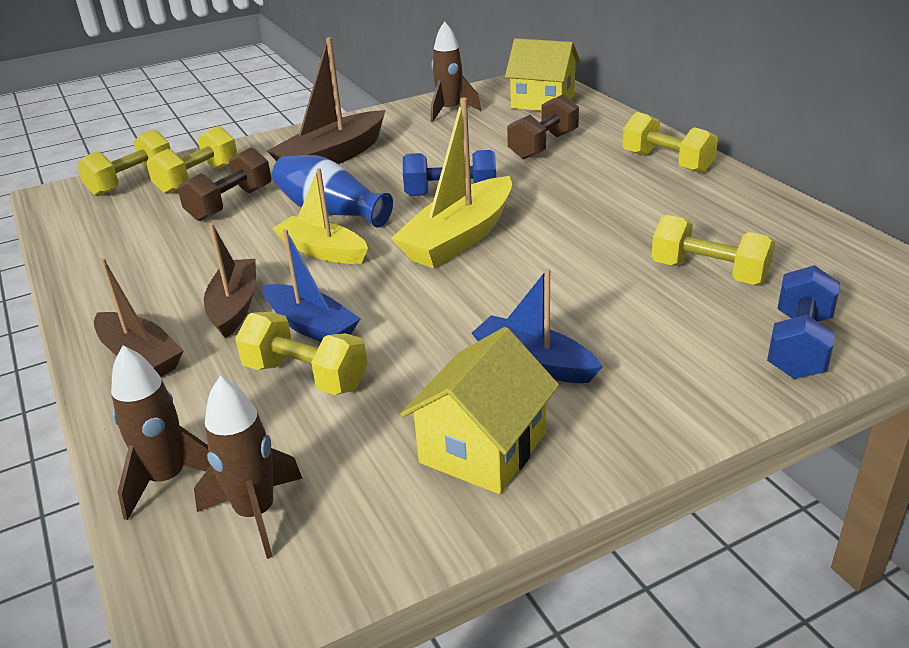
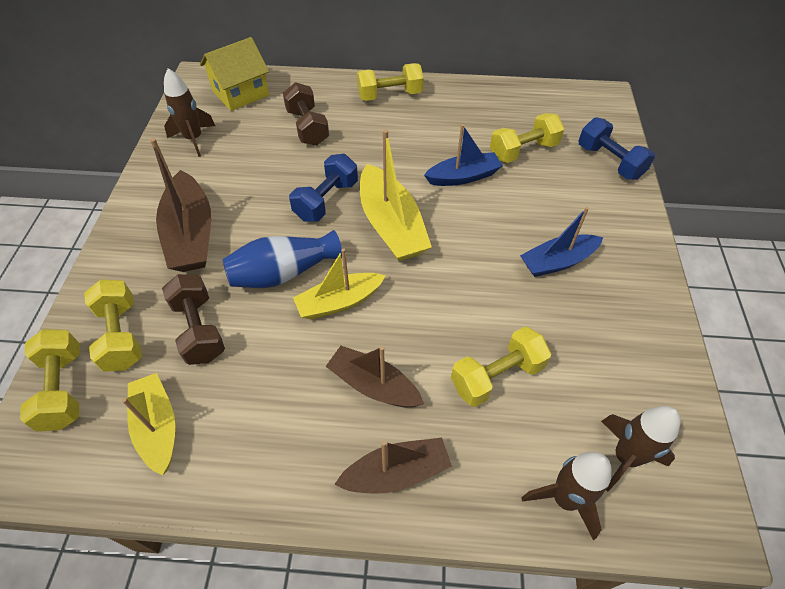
camera: 60 degrees left, 20 degrees up
blue boat [263,229,361,342] -> blue boat moved to [424,124,503,186]
yellow house [400,327,559,494] -> none
none -> yellow boat [122,373,175,475]

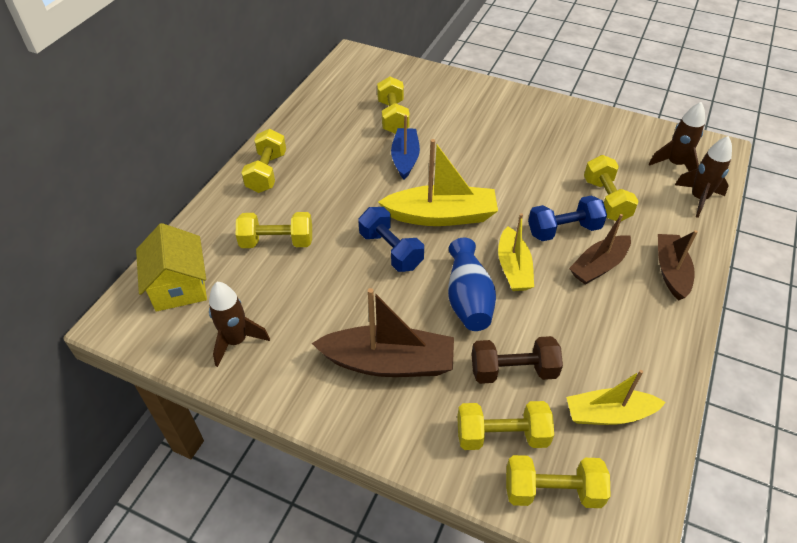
camera: 70 degrees left, 5 degrees down
brown dumbbell [283,82,329,146] -> yellow dumbbell [236,212,312,248]
blue boat [520,207,603,277] -> none
blue dumbbell [578,117,655,180] -> blue dumbbell moved to [528,195,607,241]

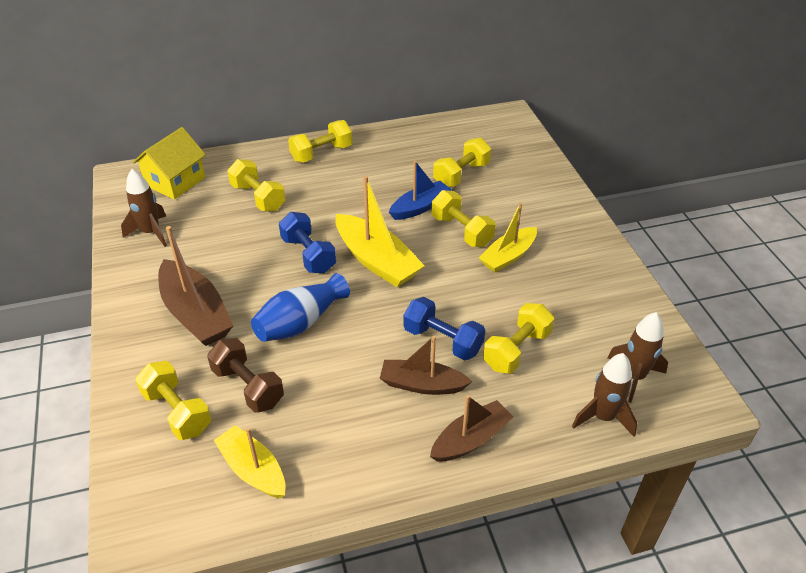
camera: 50 degrees right, 5 degrees down
blue dumbbell [358,207,424,272] -> blue dumbbell turned 45 degrees counterclockwise [279,212,336,273]
yellow boat [498,213,534,291] -> yellow boat moved to [479,202,537,273]
yellow dumbbell [506,455,611,508] -> yellow dumbbell moved to [432,190,495,247]

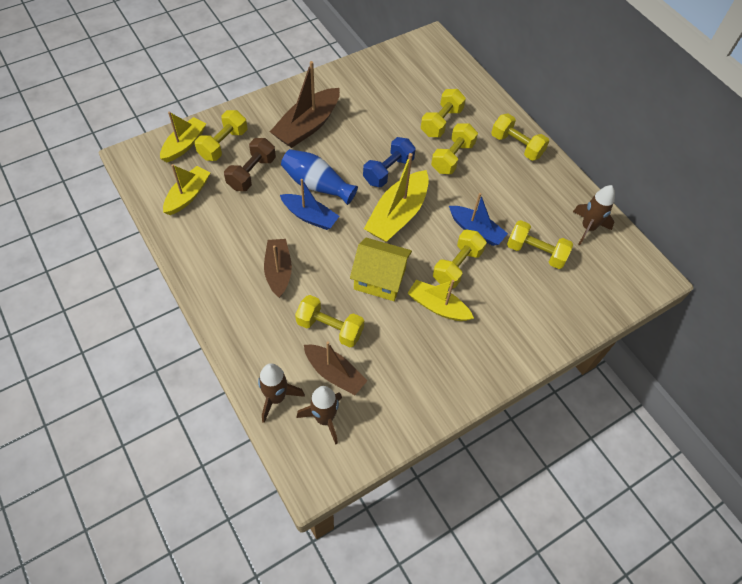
camera: 70 degrees right, 15 degrees up
brown rocket [121,169,167,247] -> brown rocket moved to [573,185,615,245]
yellow house [133,127,206,200] -> yellow house moved to [350,237,412,301]
blue dumbbell [404,297,485,360] -> none
brown boat [430,395,513,462] -> brown boat moved to [304,341,367,395]
none -> yellow boat [160,112,206,162]
none -> blue boat [280,179,339,230]
none -> yellow dumbbell [431,124,478,174]

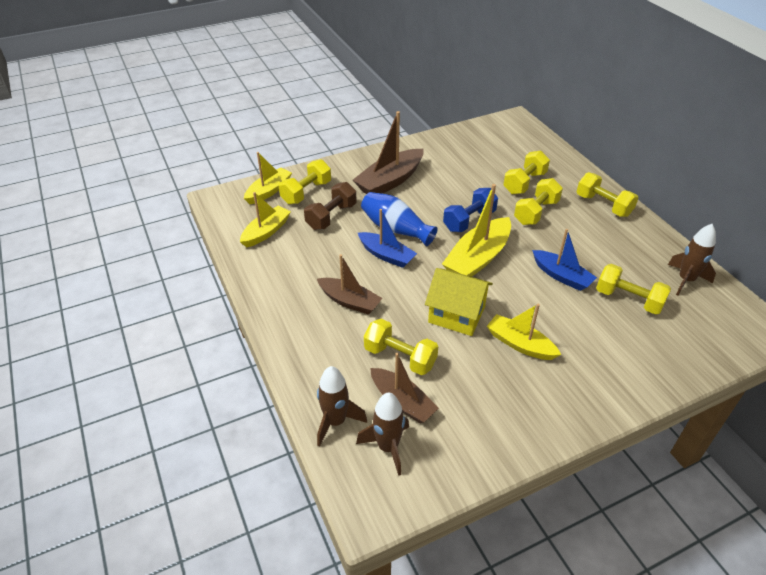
camera: 10 degrees right, 15 degrees down
brown boat [264,239,292,298] -> brown boat turned 120 degrees clockwise [317,254,383,315]
yellow dumbbell [433,230,487,288] -> none

